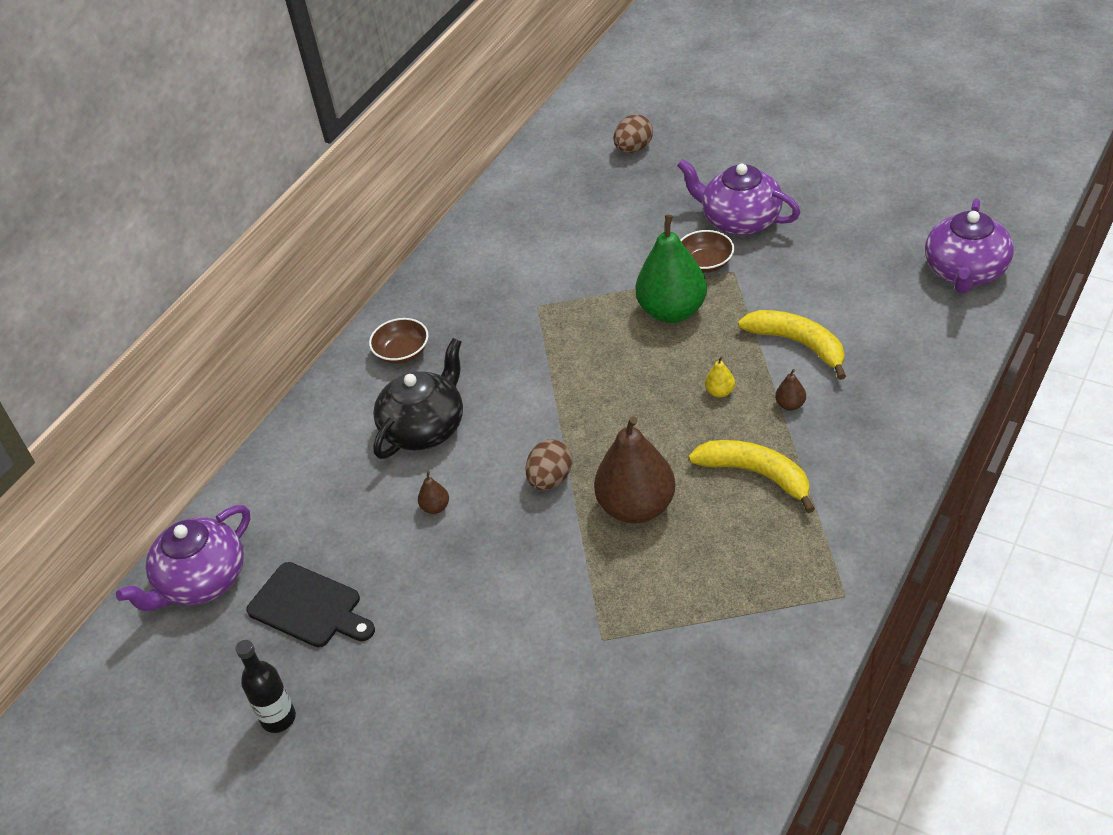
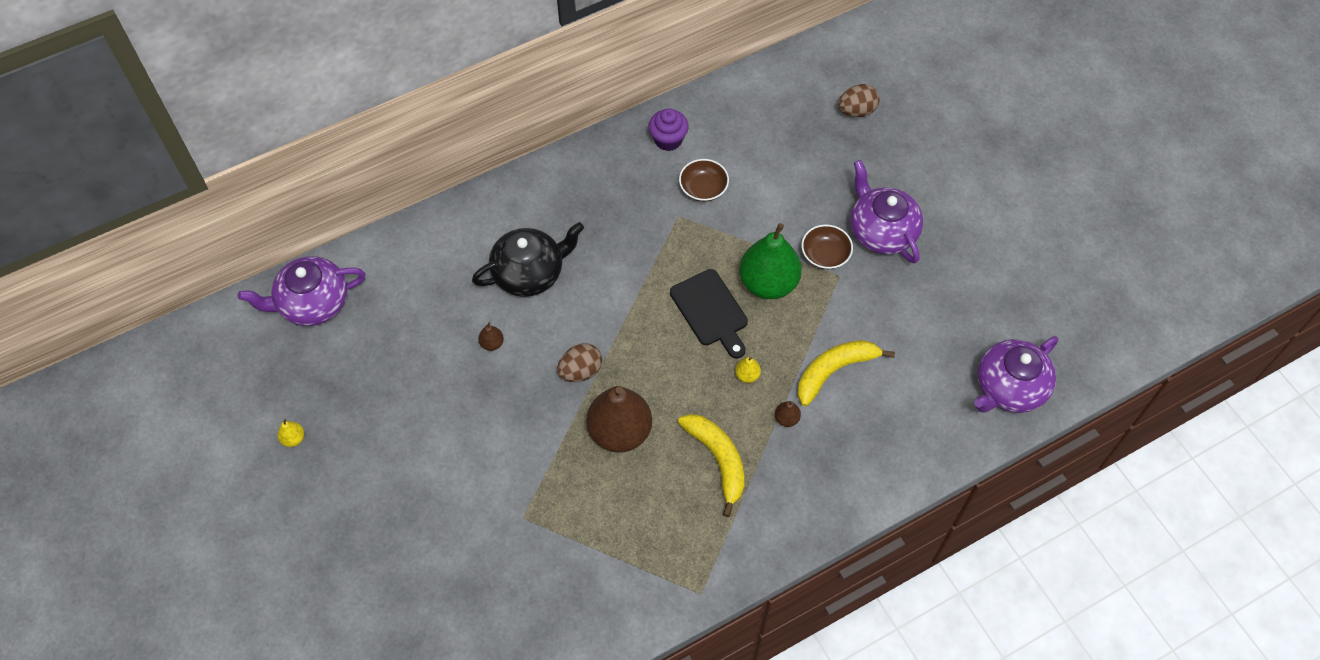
camera: 25 degrees right, 15 degrees up
black bottle [235,640,296,733] -> yellow pear [277,419,304,447]
black cutting board [246,562,375,647] -> black cutting board moved to [670,269,748,359]
brown bowl [369,318,428,364] -> brown bowl moved to [679,159,729,202]
yellow banana [738,310,846,380] -> yellow banana turned 105 degrees counterclockwise [798,340,895,406]
none -> purple cupcake [649,108,689,151]

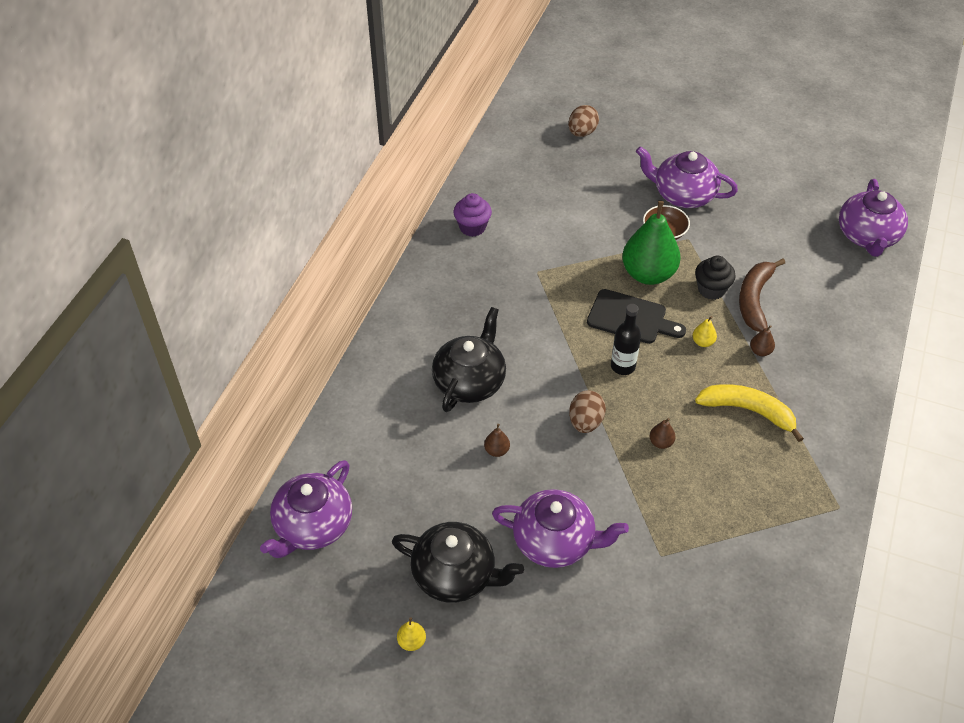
camera: 40 degrees left, 10 degrees down
brown pear [586,386,652,453] -> brown pear [650,418,676,449], size x0.40
brown bowl [679,159,729,202] -> none
yellow banana [798,340,895,406] -> brown banana [739,259,785,332]
none -> black teapot [392,522,524,603]
none -> purple teapot [492,489,629,568]
none -> black bottle [611,304,641,375]
none -> black cupcake [695,256,736,300]

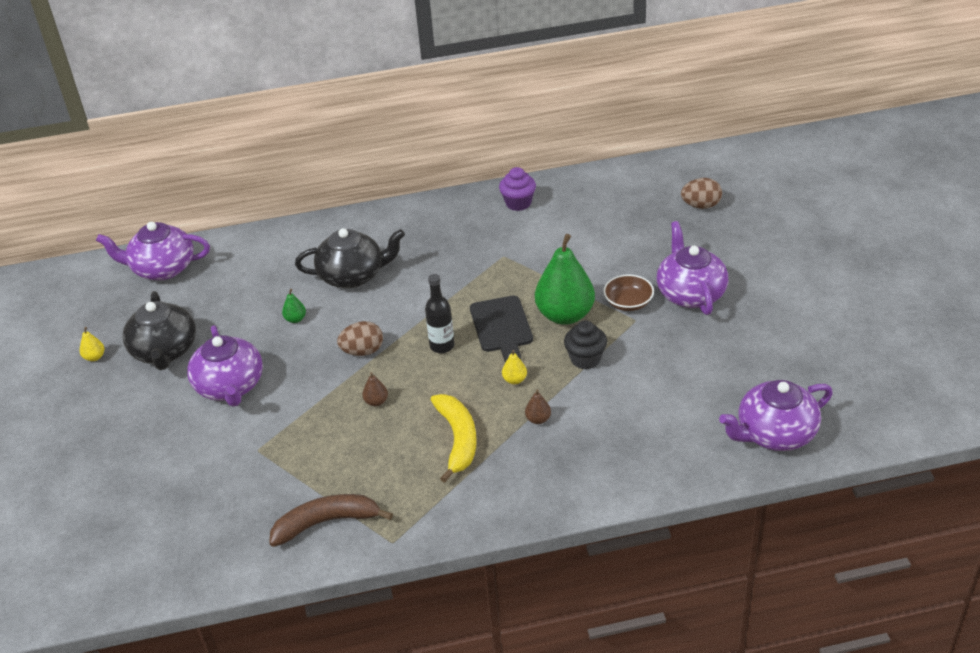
camera: 60 degrees right, 10 degrees down
brown pear [484,424,510,457] -> green pear [282,289,306,323]
brown banana [739,259,785,332] -> brown banana moved to [269,494,393,547]

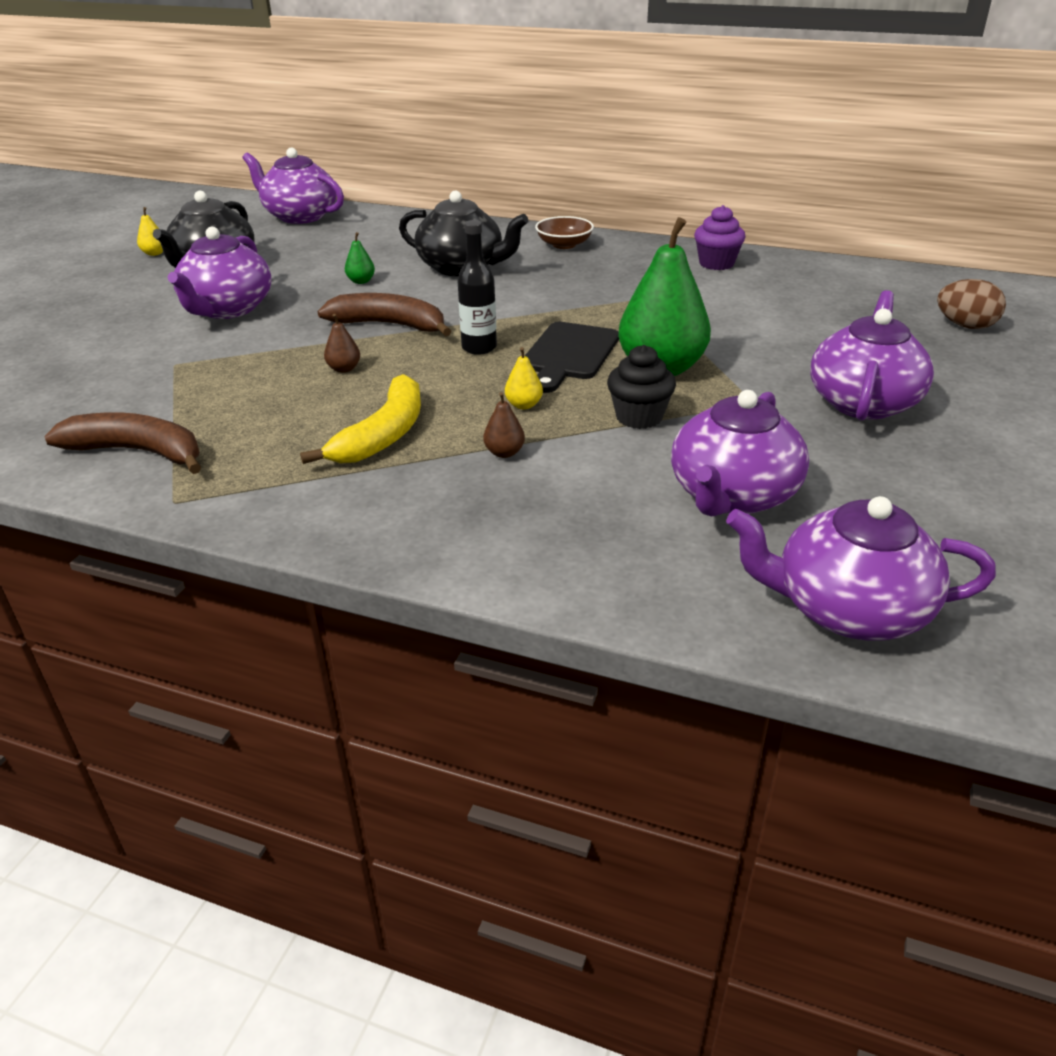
camera: 30 degrees right, 5 degrees down
brown egg [337,321,383,356] -> brown banana [318,293,451,336]
brown bowl [603,274,654,311] -> brown bowl moved to [535,216,594,249]
none -> purple teapot [671,390,809,516]

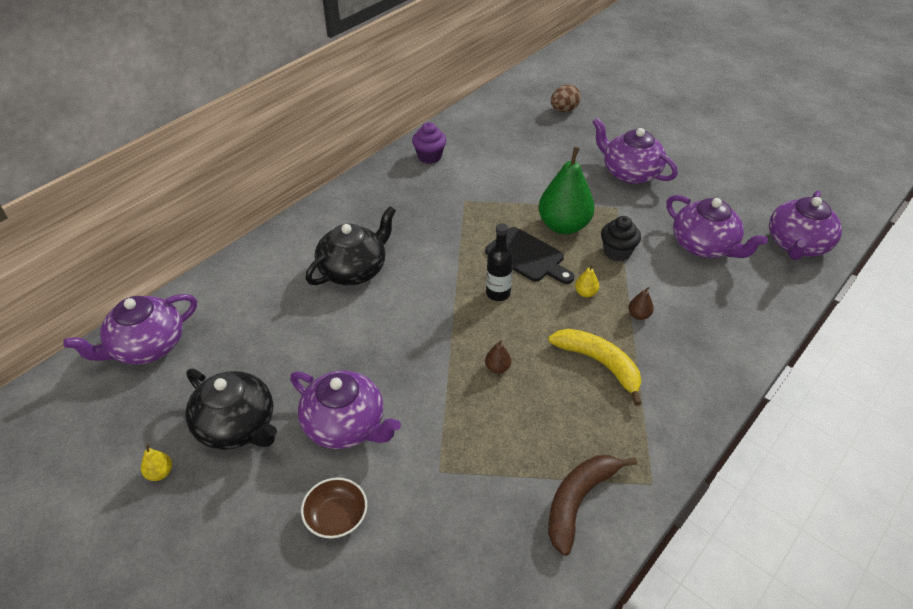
camera: 70 degrees left, 10 degrees up
brown banana [318,293,451,336] -> none
green pear [345,232,375,284] -> none
brown bowl [535,216,594,249] -> brown bowl moved to [301,478,367,539]

